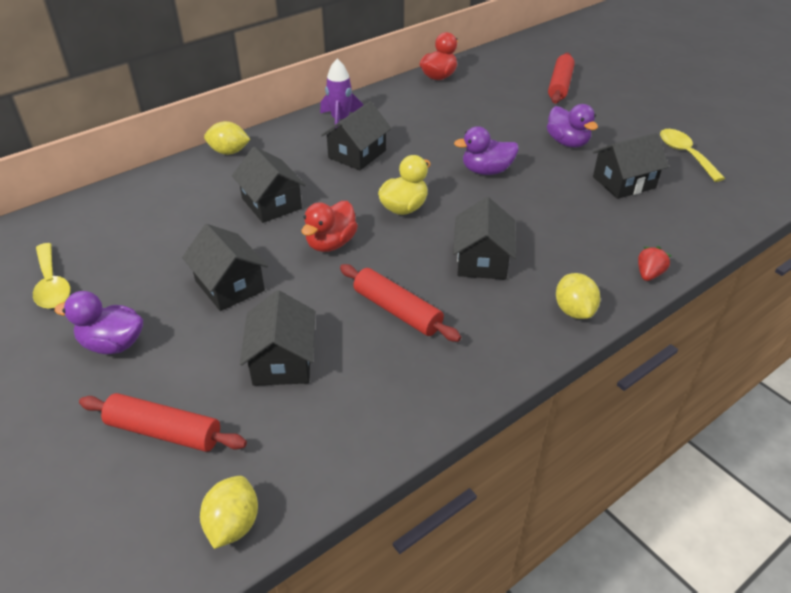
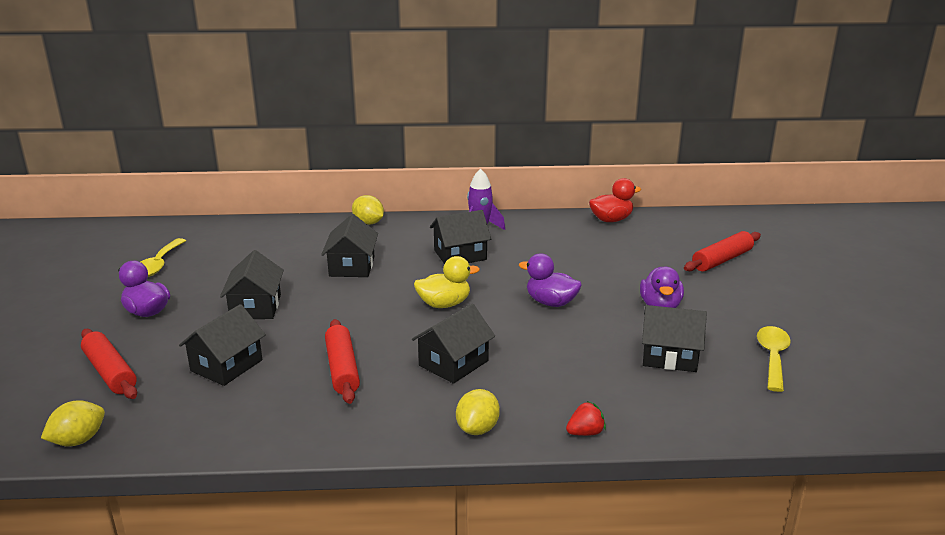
camera: 35 degrees right, 15 degrees down
red duck [302,201,358,252] -> none

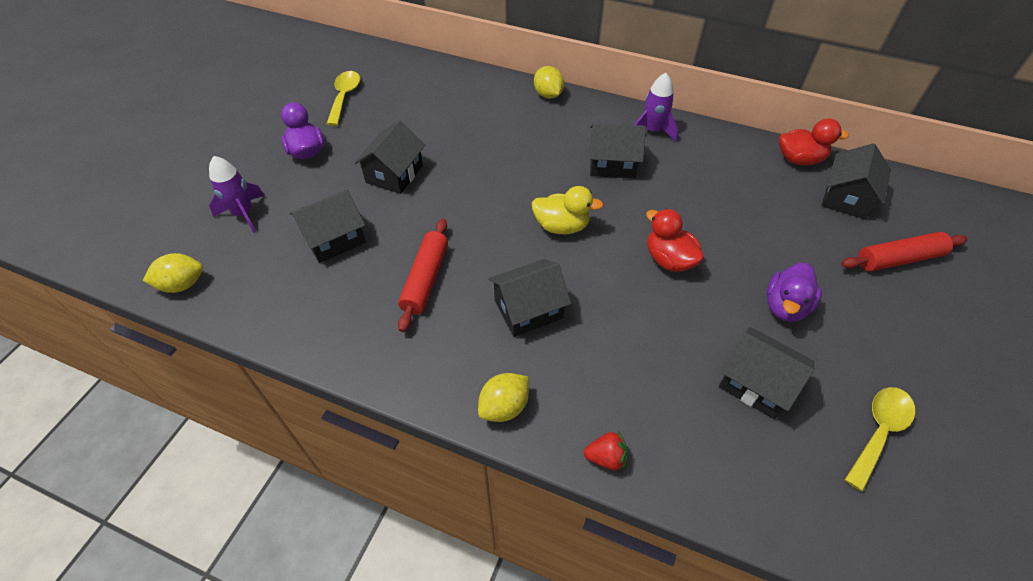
camera: 25 degrees right, 25 degrees up
red rolling pin [81,329,137,399] -> purple rocket [209,156,265,233]
yellow spoon [141,238,186,277] -> yellow spoon turned 150 degrees clockwise [327,71,360,126]
black house [321,214,378,277] -> black house moved to [822,143,891,220]
purple duck [519,254,582,307] -> red duck [646,209,704,272]

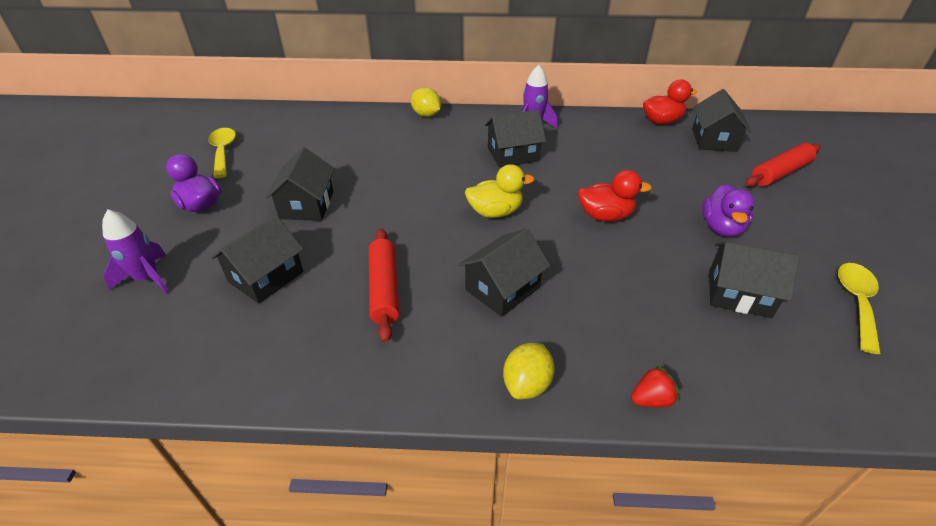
camera: 20 degrees left, 10 degrees down
yellow lemon [143,253,203,293] -> none
red duck [646,209,704,272] -> red duck turned 150 degrees clockwise [578,170,652,221]

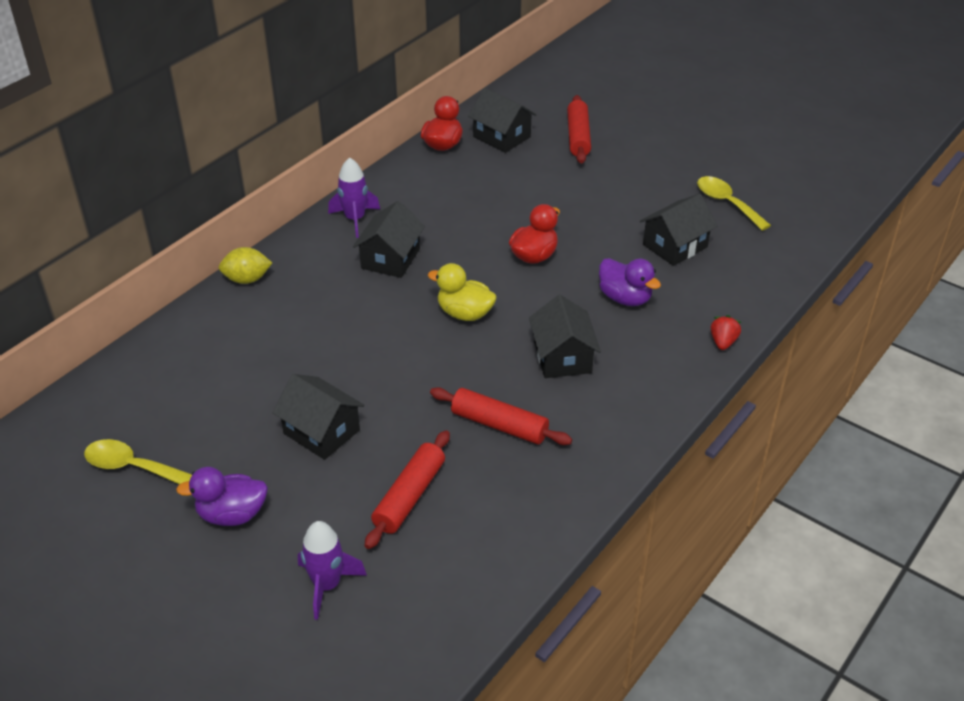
camera: 55 degrees left, 0 degrees up
black house [211,215,304,304] -> red rolling pin [365,430,450,549]
yellow duck [465,164,534,218] -> yellow duck turned 90 degrees counterclockwise [428,263,497,321]
yellow lemon [503,343,555,399] -> none
purple duck [702,184,755,237] -> purple duck moved to [599,258,661,306]

